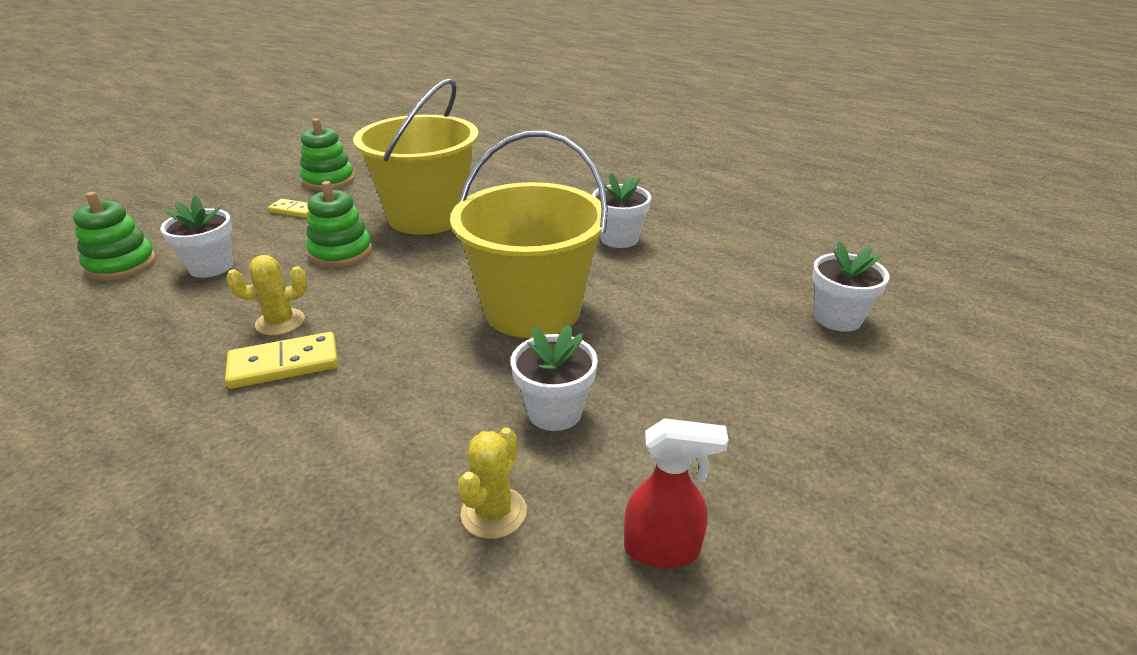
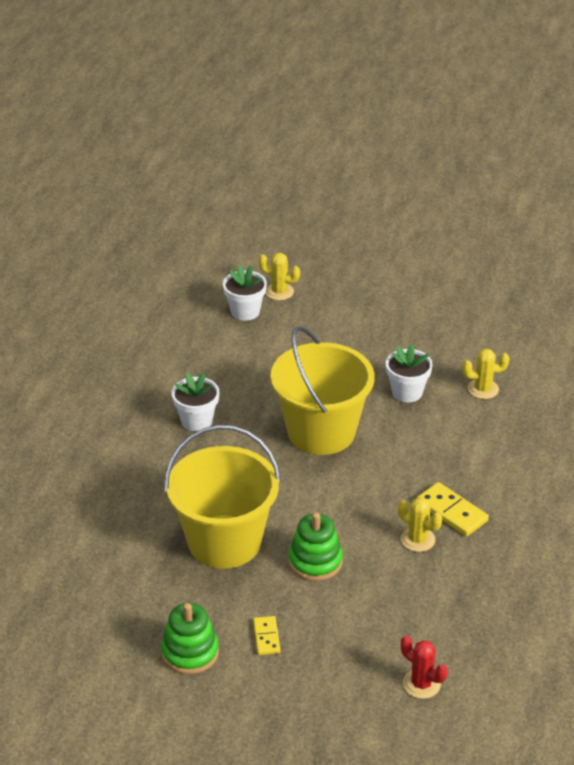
camera: 115 degrees left, 5 degrees up
green stacking toy [73,192,156,281] -> red cactus [401,636,448,699]
white flower pot [160,195,233,278] -> none
red spray bottle [624,418,729,568] -> none
none -> yellow cactus [259,253,300,300]

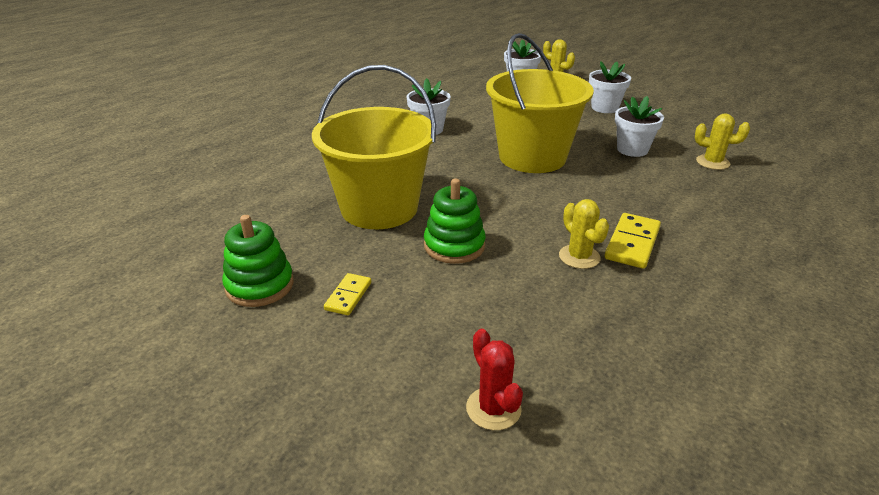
camera: 25 degrees right, 5 degrees down
yellow domino [417,482,489,536] -> yellow domino turned 45 degrees clockwise [605,213,661,269]
none -> white flower pot [589,61,631,113]

